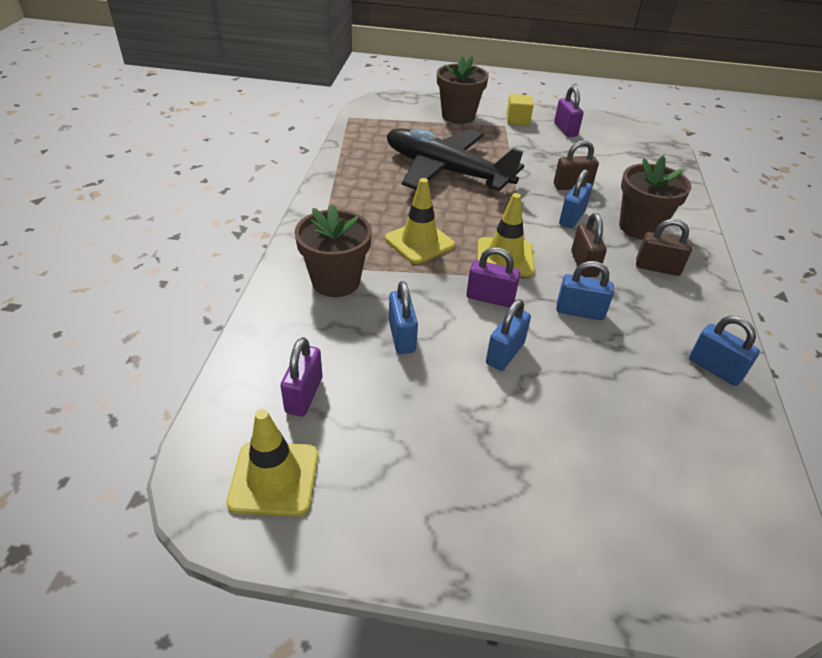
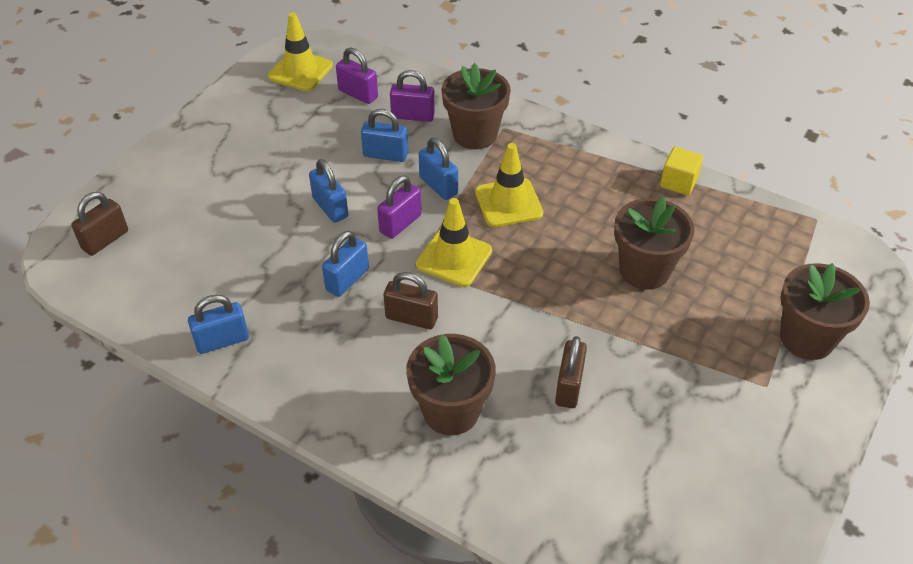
camera: 115 degrees right, 5 degrees up
black plane [387,129,524,191] -> brown flower pot [614,196,694,290]
yellow cube [507,94,534,126] -> yellow cube moved to [660,147,703,196]
purple padlock [554,86,584,137] -> purple padlock moved to [390,70,435,122]
blue padlock [559,169,592,228] -> blue padlock moved to [419,138,458,200]
brown padlock [636,219,692,276] -> brown padlock moved to [71,192,128,256]

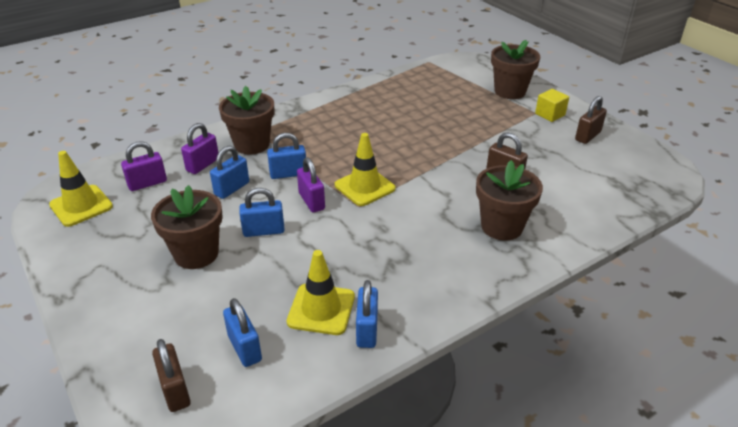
camera: 65 degrees left, 10 degrees down
blue padlock [322,231,369,297] -> blue padlock moved to [223,298,262,367]
brown padlock [384,272,438,329] -> brown padlock moved to [575,96,607,144]
yellow traffic cone [475,143,543,227] -> yellow traffic cone moved to [286,250,355,335]
brown flower pot [614,196,694,290] -> brown flower pot moved to [151,185,223,269]
yellow cube [660,147,703,196] -> yellow cube moved to [535,89,569,122]

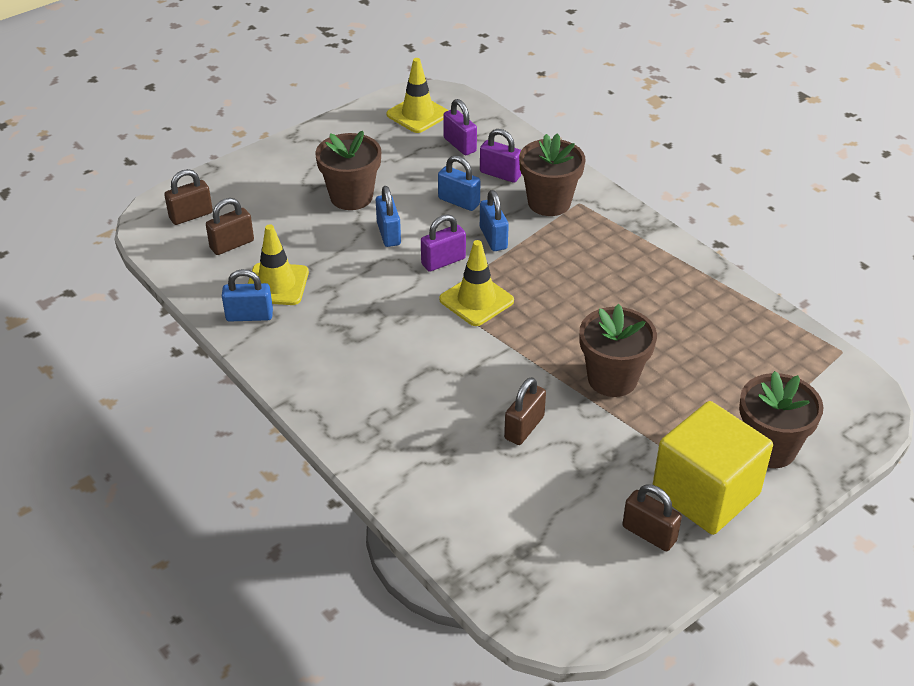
camera: 85 degrees right, 5 degrees up
blue padlock [223,298,262,367] -> brown padlock [206,198,254,255]
brown flower pot [476,160,543,240] -> brown flower pot moved to [579,304,657,397]
yellow cube [535,89,569,122] -> yellow cube [653,401,773,535], size x2.20

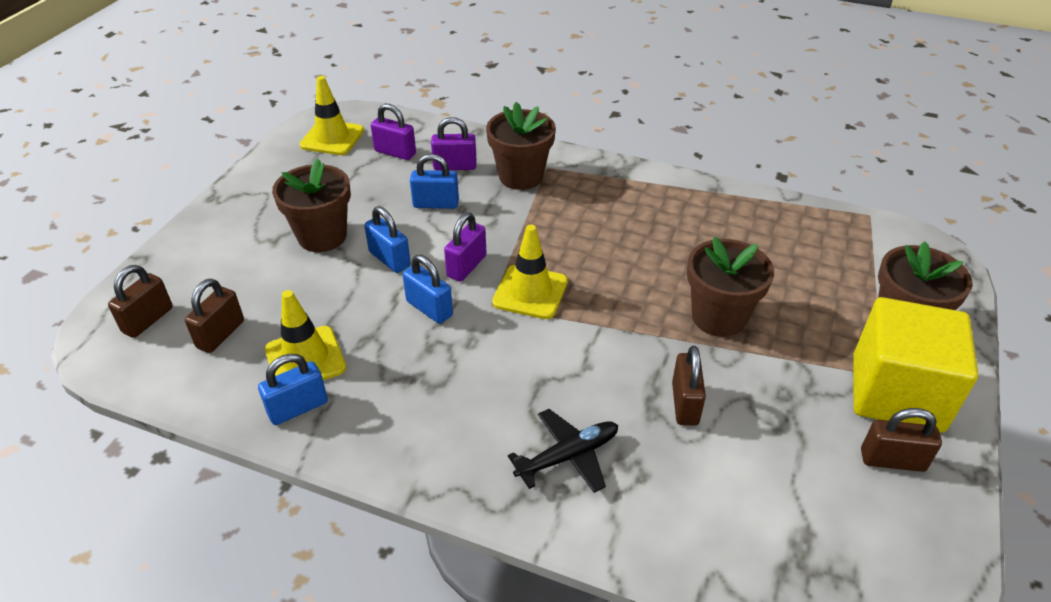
camera: 30 degrees left, 0 degrees up
blue padlock [480,190,509,251] -> blue padlock moved to [402,255,453,324]
none -> black plane [508,409,618,493]

